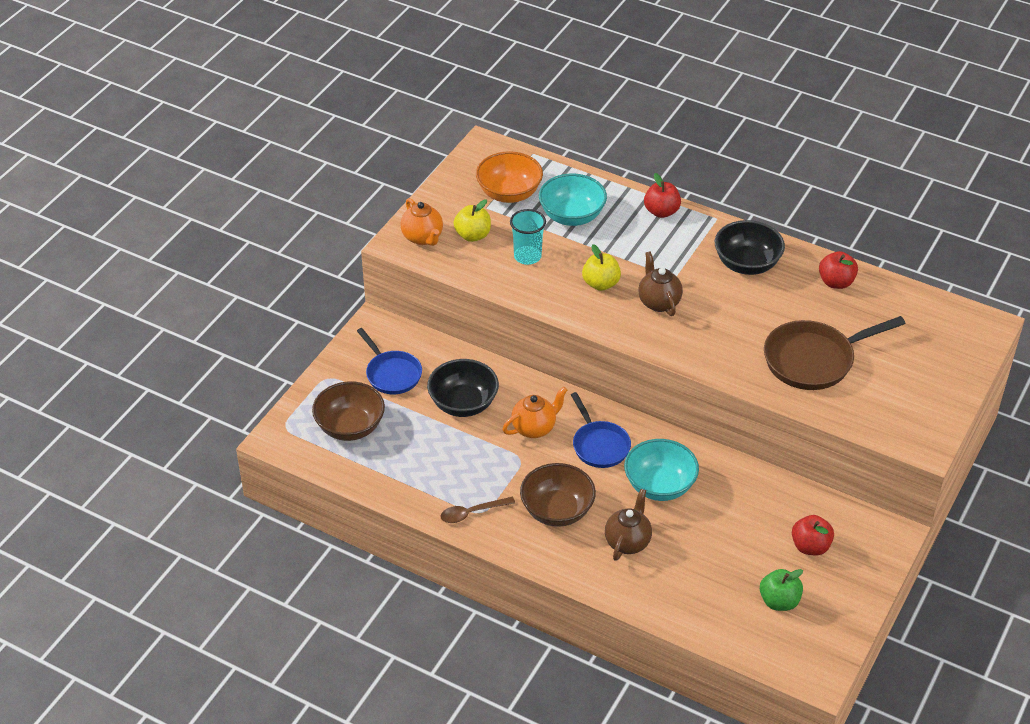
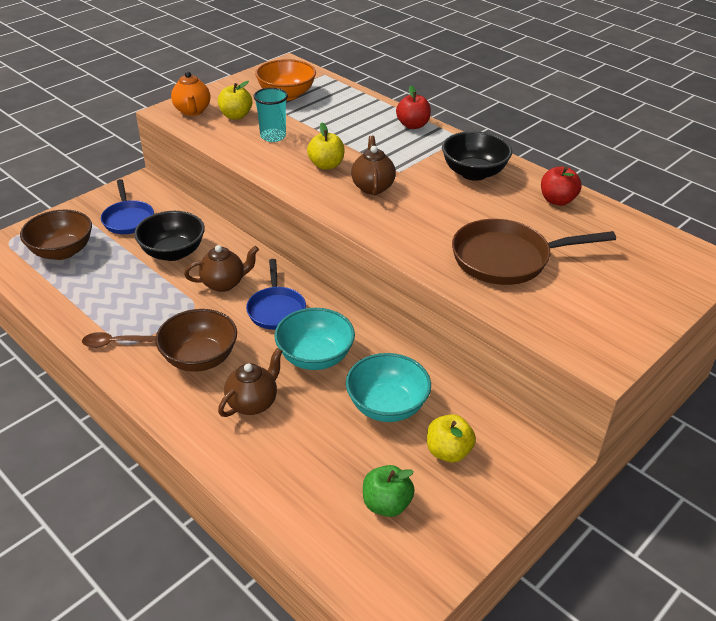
camera: 15 degrees right, 5 degrees down
orange teapot [502,387,567,438] -> brown teapot [184,245,259,292]
turquoise bowl [539,174,607,226] -> turquoise bowl moved to [346,353,431,422]
red apple [792,515,834,555] -> yellow apple [427,414,476,463]

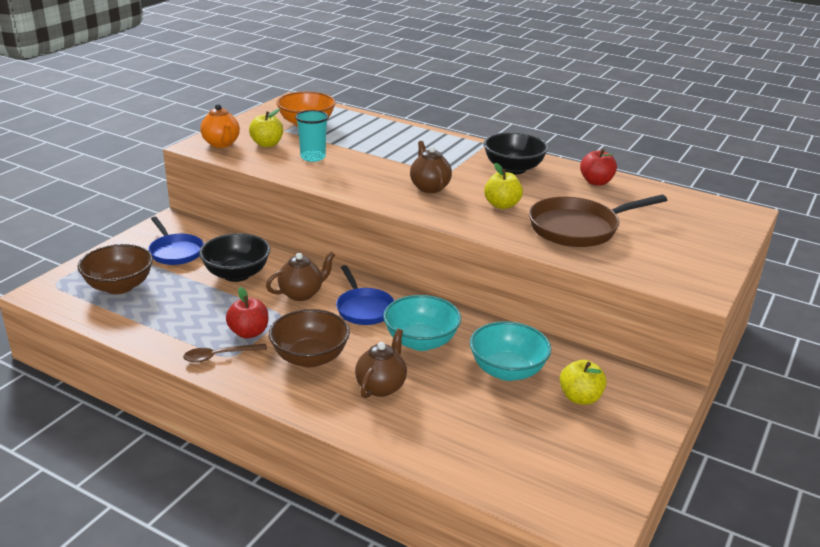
camera: 15 degrees left, 10 degrees down
yellow apple [307,123,345,170] -> yellow apple moved to [484,163,523,209]
green apple [363,465,414,517] -> none
red apple [396,85,431,129] -> red apple moved to [226,287,268,339]

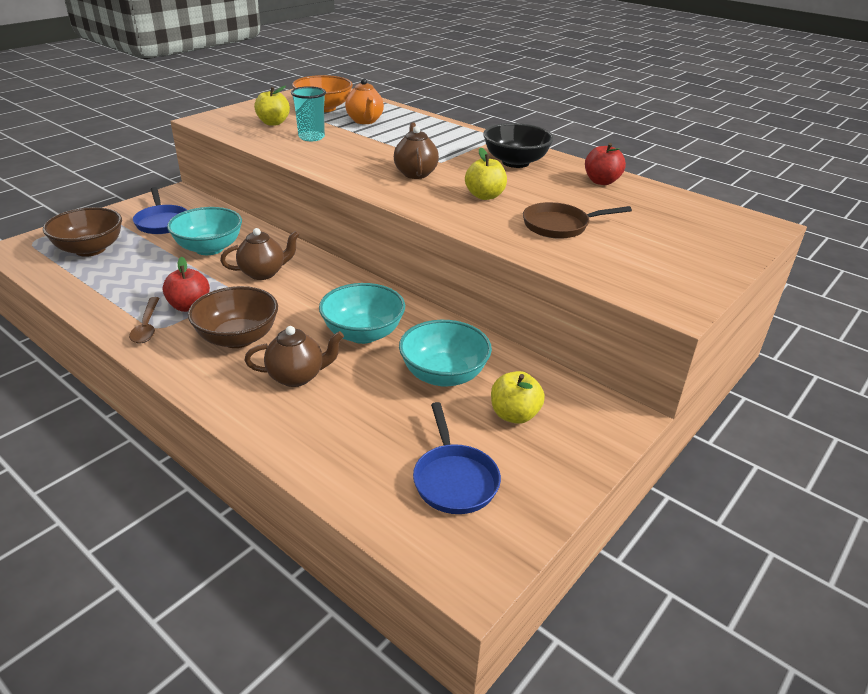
camera: 10 degrees right, 5 degrees up
brown spoon [183,344,267,363] -> brown spoon turned 90 degrees counterclockwise [129,297,160,344]
black bowl [199,233,270,282] -> turquoise bowl [167,207,242,255]
orange teapot [200,104,240,148] -> orange teapot moved to [345,78,384,124]
blue pan [336,265,394,325] -> blue pan moved to [413,402,501,514]
brown teapot [355,329,407,398] -> brown teapot turned 45 degrees clockwise [244,326,344,387]
brown pan [529,195,667,247] -> brown pan [523,202,632,239], size x0.66

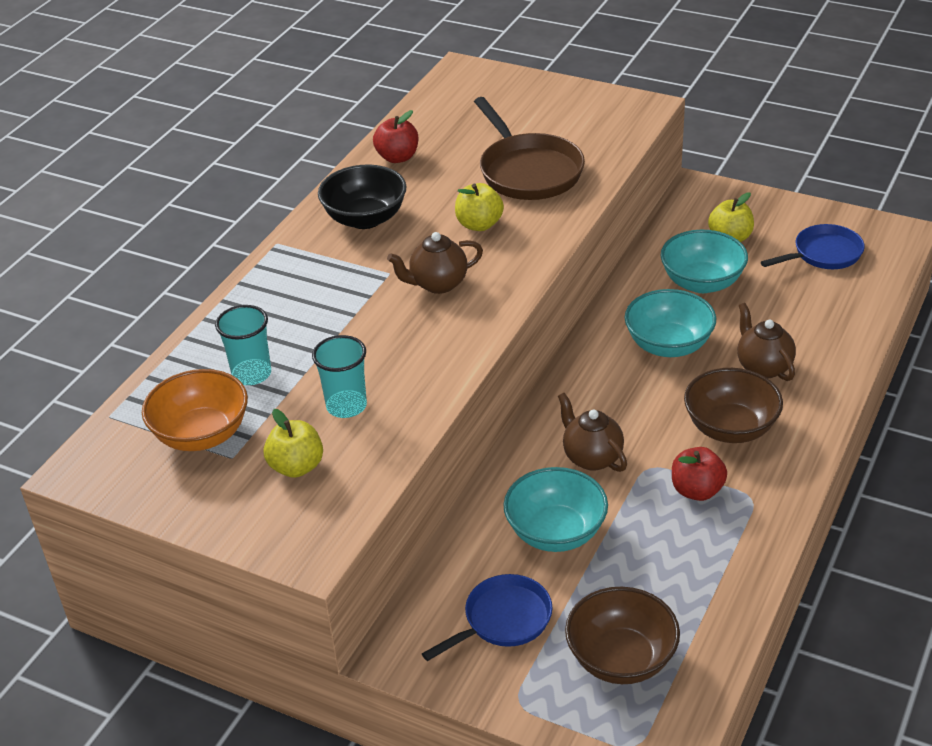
camera: 100 degrees left, 5 degrees up
brown spoon [129,297,160,344] -> none
orange teapot [345,78,384,124] -> turquoise cup [215,305,271,385]
brown pan [523,202,632,239] -> brown pan [474,97,585,200], size x1.53

